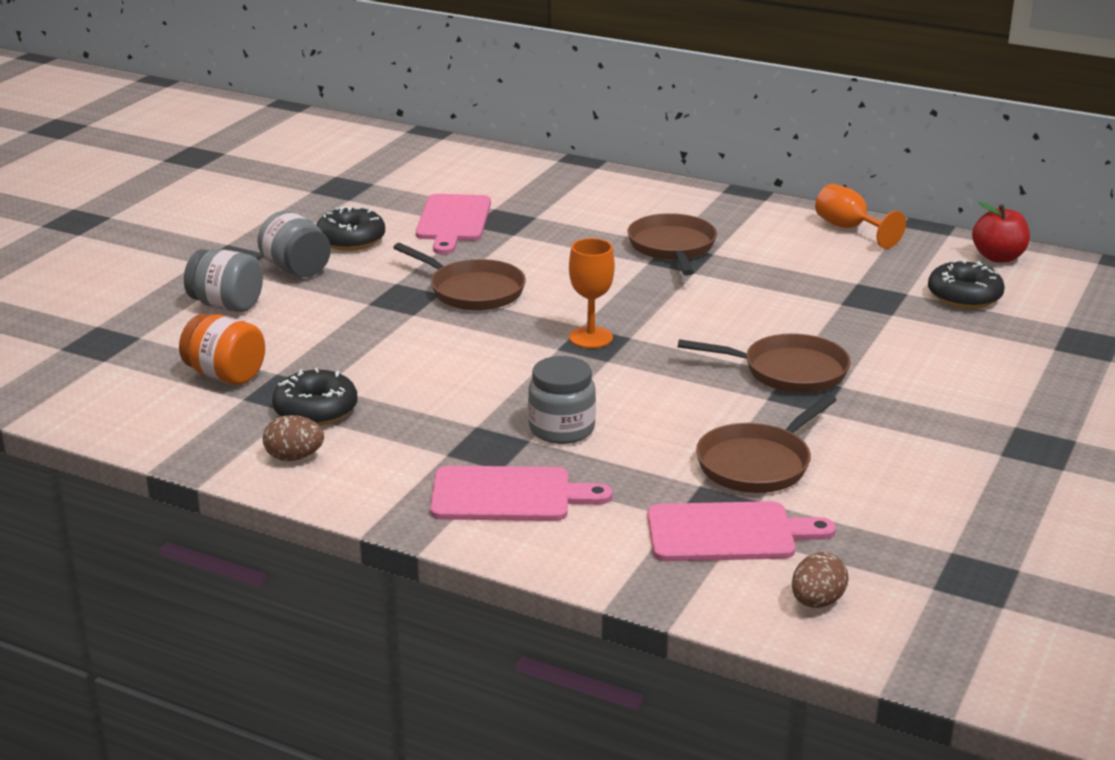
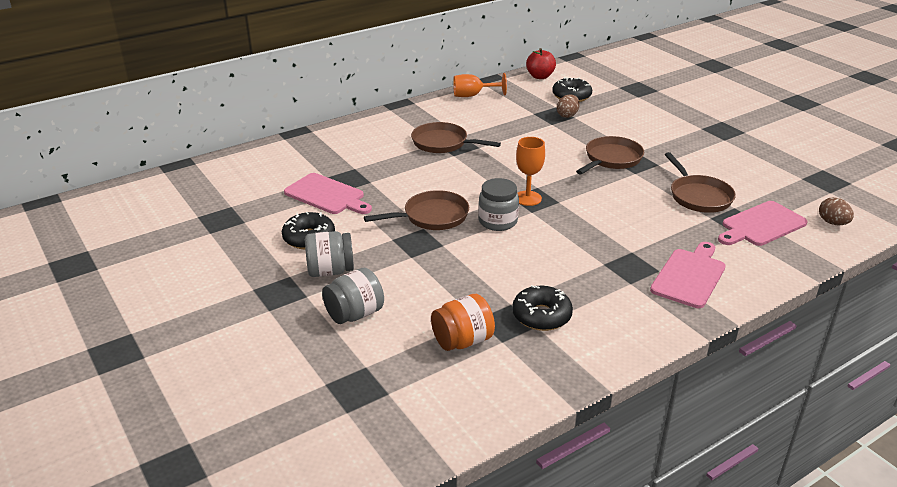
camera: 60 degrees left, 5 degrees up
brown egg [263,415,324,461] -> brown egg moved to [557,94,580,118]
grey jar [528,356,596,444] -> grey jar moved to [478,178,519,231]
pink cutting board [647,501,836,561] -> pink cutting board turned 150 degrees counterclockwise [718,201,808,246]

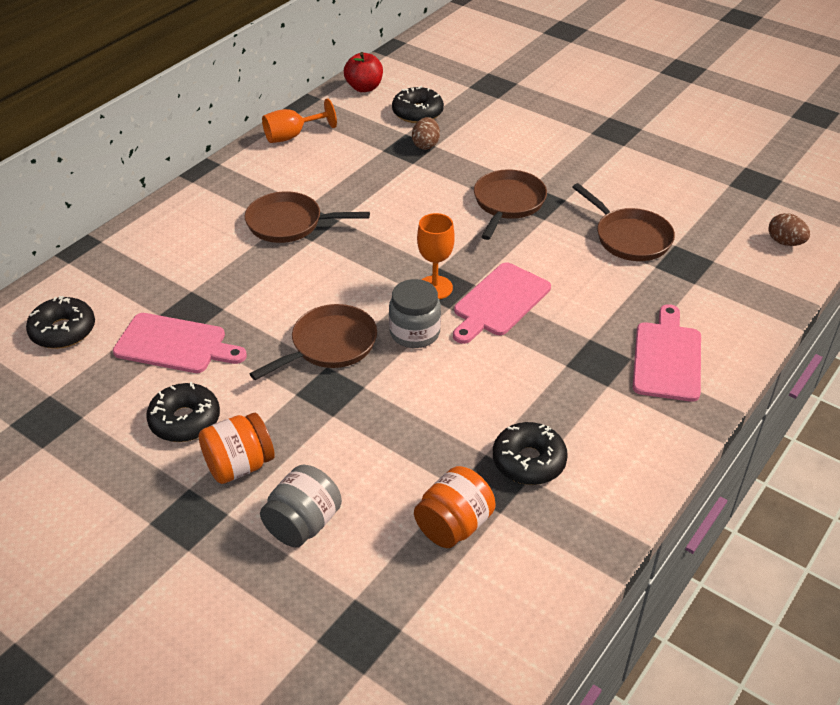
camera: 20 degrees left, 10 degrees up
grey jar [305,231,354,277] -> orange jar [199,413,275,484]
pink cutting board [718,201,808,246] -> pink cutting board moved to [453,262,551,344]
none -> black donut [26,296,95,349]

